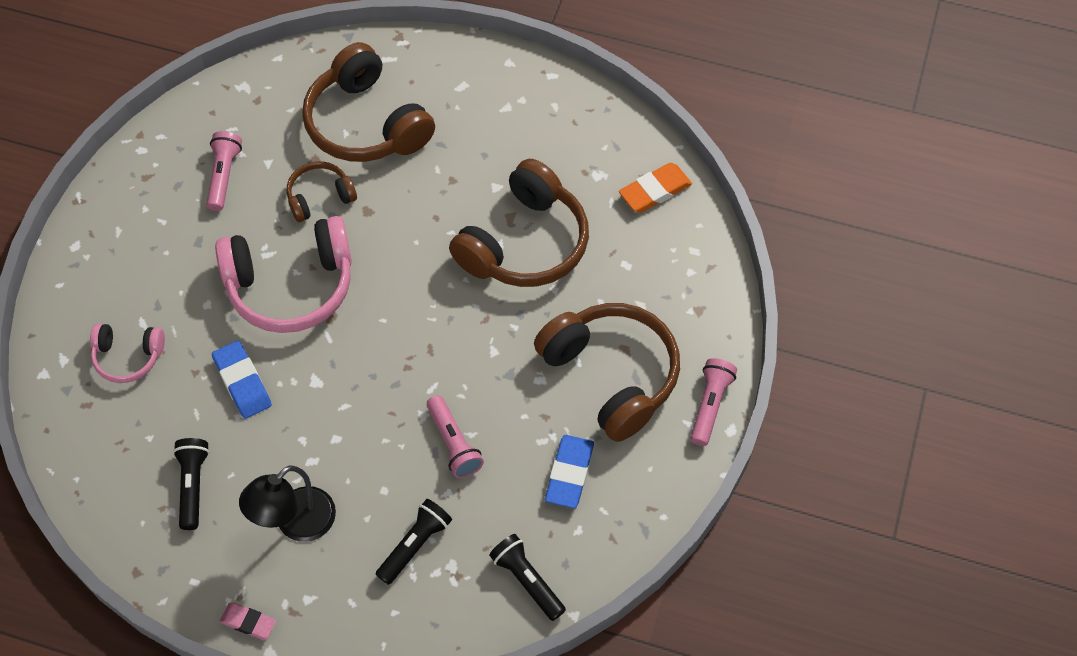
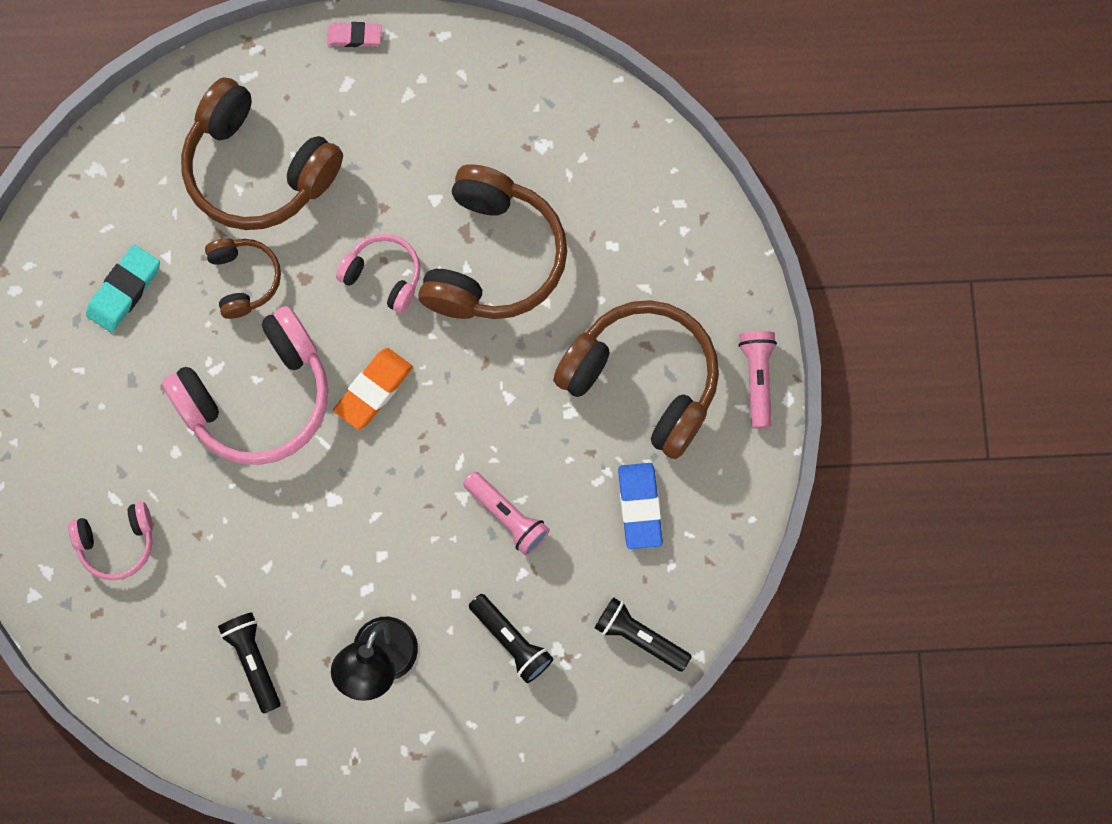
camera: 20 degrees left, 15 degrees up
pink flashlight [206,131,242,211] -> turquoise eraser [86,245,160,333]
blue eraser [212,341,272,419] -> none
pink eraser [220,603,276,640] -> pink eraser moved to [327,22,382,47]
brown headphones [287,161,357,222] -> brown headphones turned 120 degrees clockwise [205,239,281,319]
black flashlight [376,499,452,585] -> black flashlight turned 120 degrees clockwise [469,594,553,683]
orange eraser [619,163,692,213] -> orange eraser moved to [333,348,413,430]
none -> pink headphones [336,234,420,313]

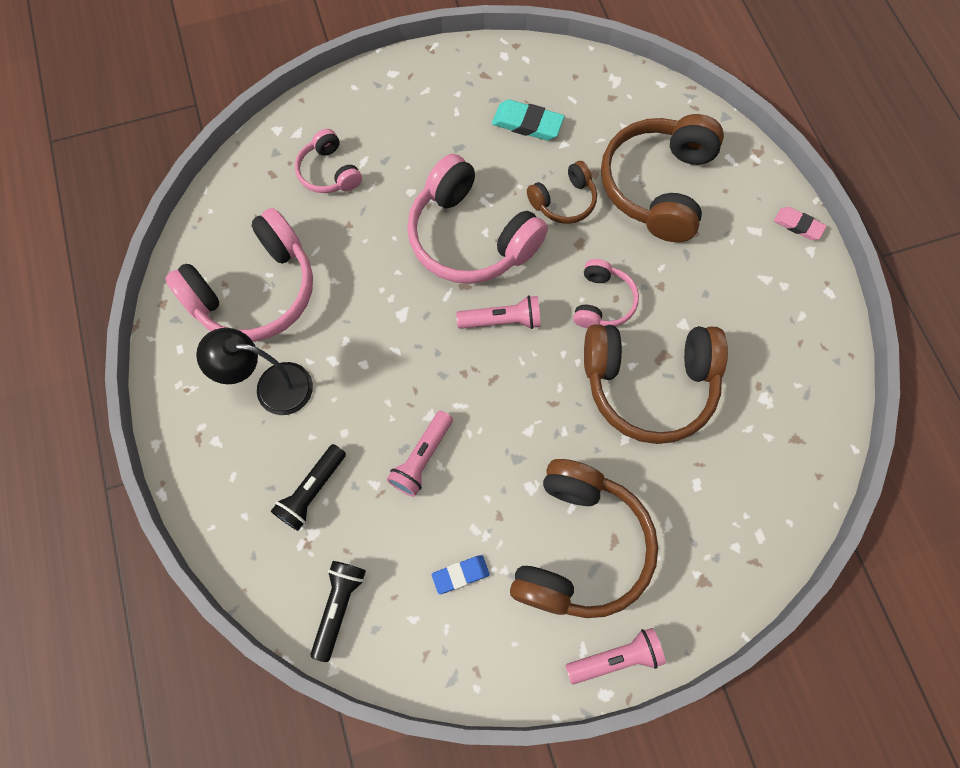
camera: 75 degrees right, 5 degrees down
black flashlight [218,612,281,714] -> pink headphones [165,208,313,342]
pink eraser [327,22,382,47] -> pink eraser turned 45 degrees counterclockwise [774,207,827,240]
orange eraser [333,348,413,430] -> pink flashlight [456,295,541,329]
blue eraser [618,463,663,549] -> blue eraser [432,555,490,594], size x0.65

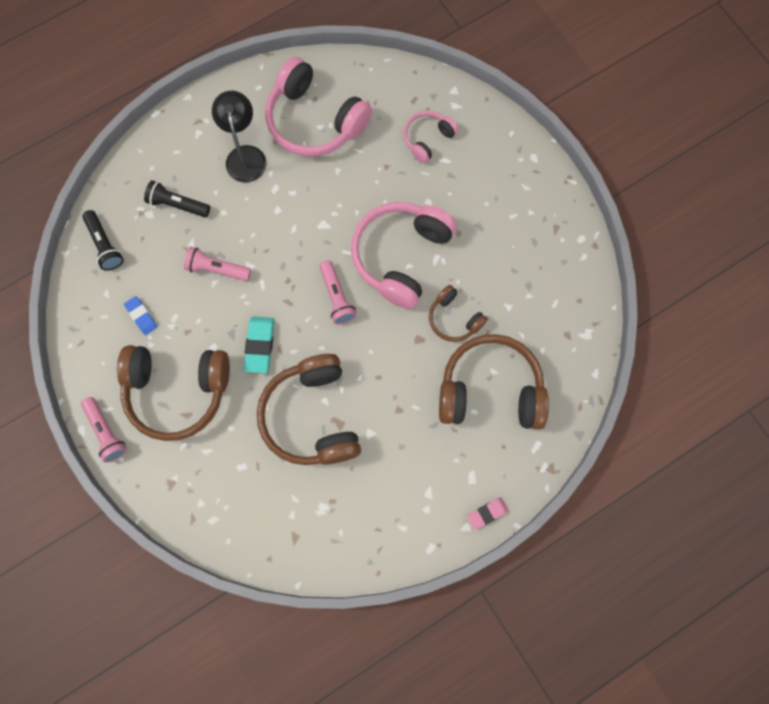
camera: 75 degrees right, 5 degrees up
black flashlight [311,561,366,662] -> black flashlight turned 60 degrees clockwise [82,210,124,271]
turquoise eraser [492,99,564,140] -> turquoise eraser moved to [244,317,274,373]
pink headphones [573,259,639,328] -> none
pink eraser [774,207,827,240] -> pink eraser turned 45 degrees clockwise [467,497,509,530]

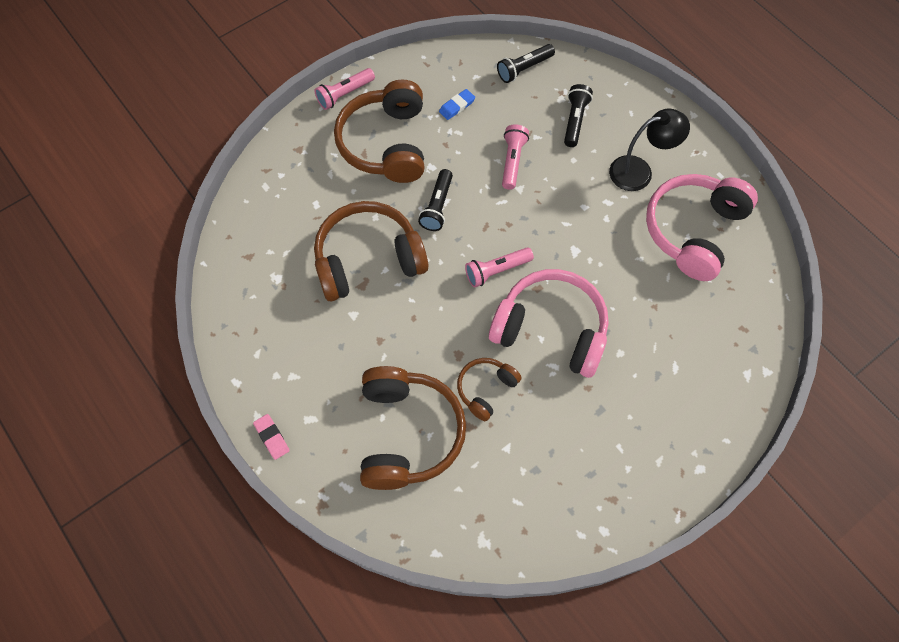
camera: 85 degrees right, 10 degrees down
turquoise eraser [244,317,274,373] -> black flashlight [418,169,453,231]
pink headphones [403,111,459,163] -> none

